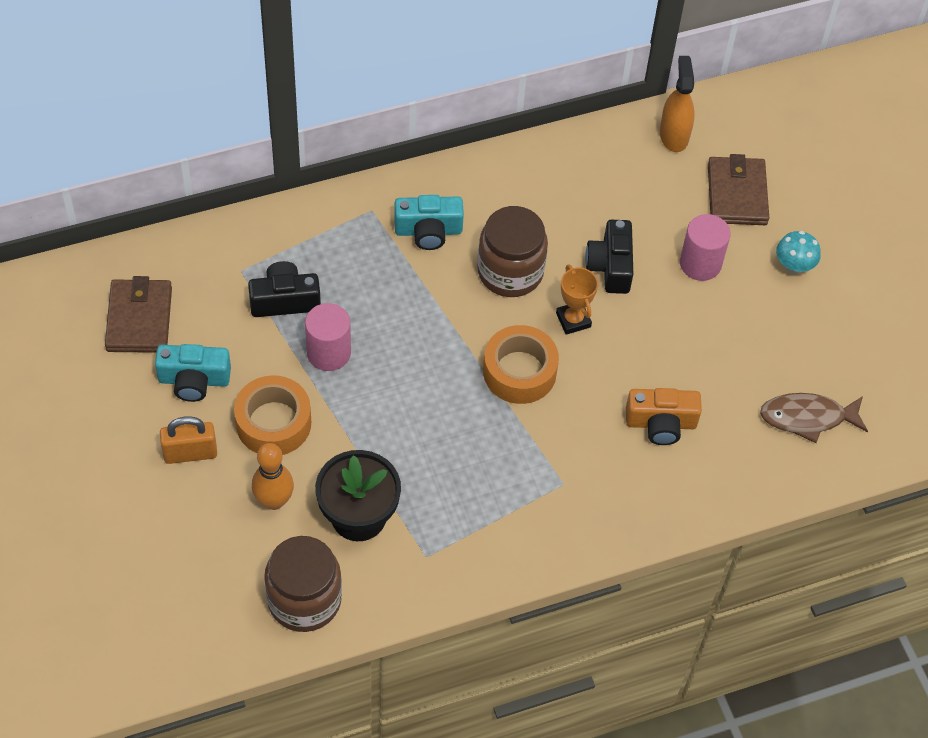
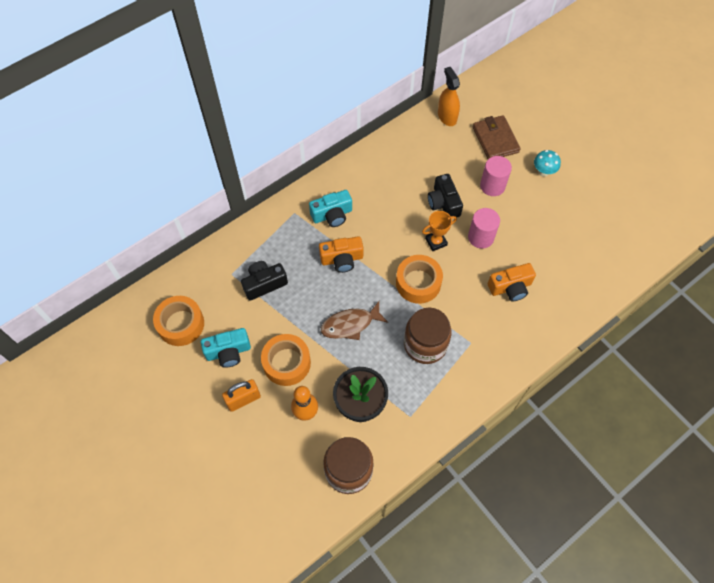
camera: 15 degrees left, 5 degrees up
brown wallet [105,276,172,353] -> orange tape [153,296,204,346]
pink cylinder [305,303,351,371] -> pink cylinder moved to [468,208,500,249]
brown jar [477,206,548,297] -> brown jar moved to [404,308,452,364]
orange trophy [556,264,598,335] -> orange trophy turned 75 degrees counterclockwise [422,211,457,251]
brown fish [760,393,868,443] -> brown fish moved to [321,301,388,340]
none -> orange camera [319,236,364,273]

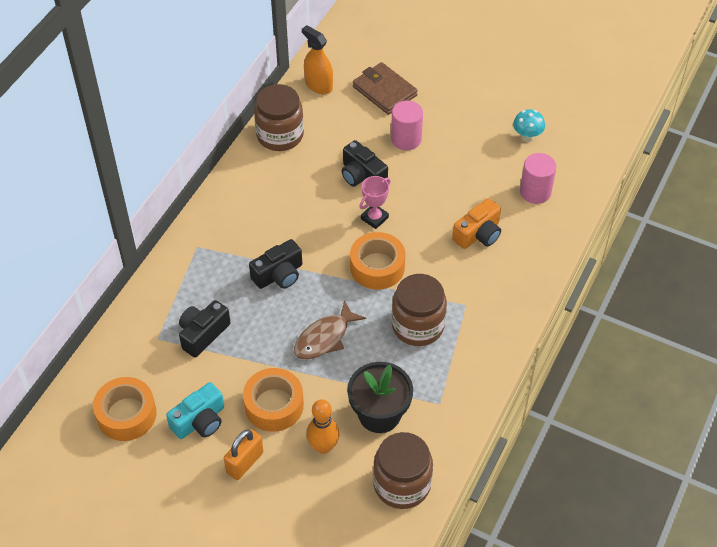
camera: 25 degrees left, 10 degrees down
turquoise camera [309,190,352,227] -> none
orange camera [319,236,364,273] -> black camera [249,239,302,289]
orange trophy [422,211,457,251] -> pink trophy [359,176,391,229]
pink cylinder [468,208,500,249] -> pink cylinder moved to [520,153,556,204]
turquoise mushroom [534,150,561,177] -> turquoise mushroom moved to [513,109,545,142]
none -> brown jar [254,84,304,151]

